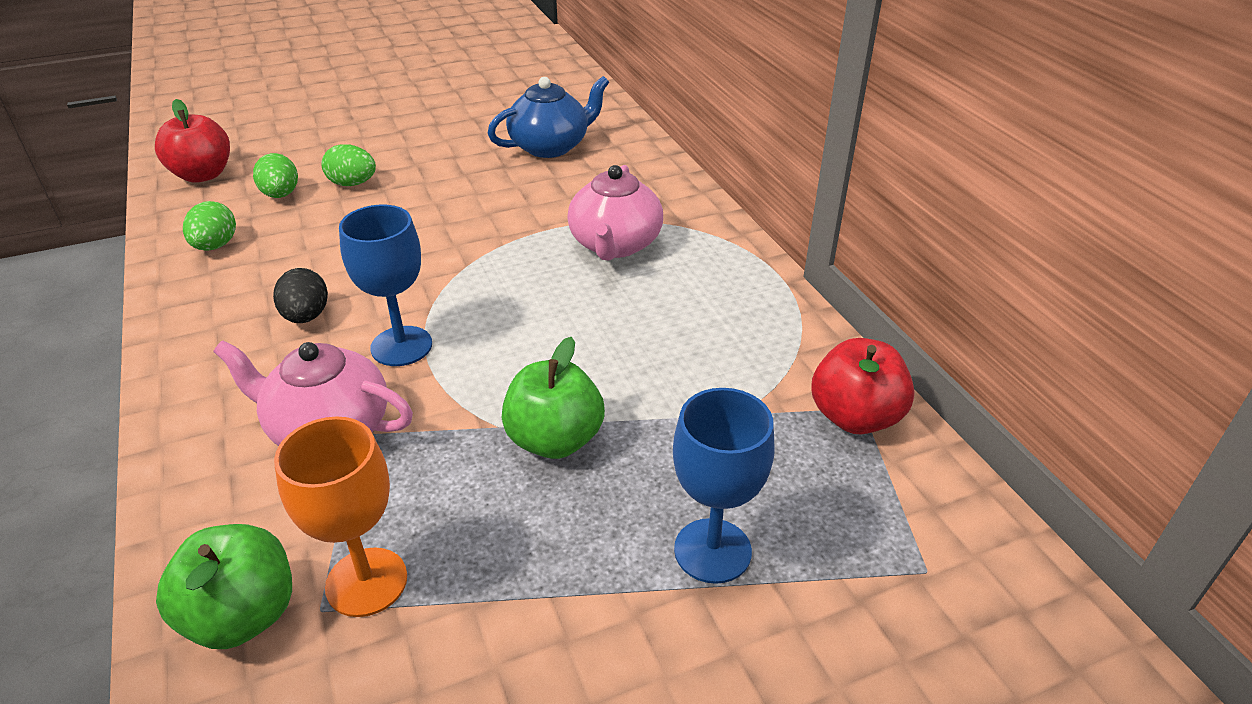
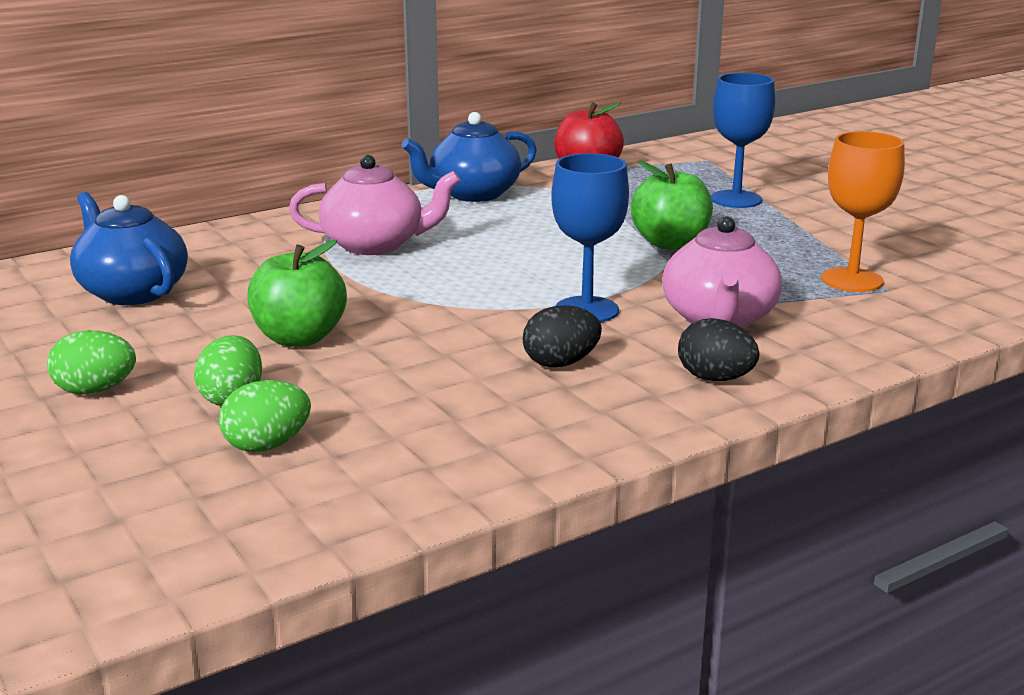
camera: 100 degrees left, 15 degrees down
red apple [155,99,230,183] -> none
green apple [156,524,292,649] -> green apple moved to [247,240,347,347]
green egg [183,201,236,251] -> green egg moved to [47,330,136,395]
none -> blue teapot [402,112,537,202]
none -> black egg [678,318,759,381]

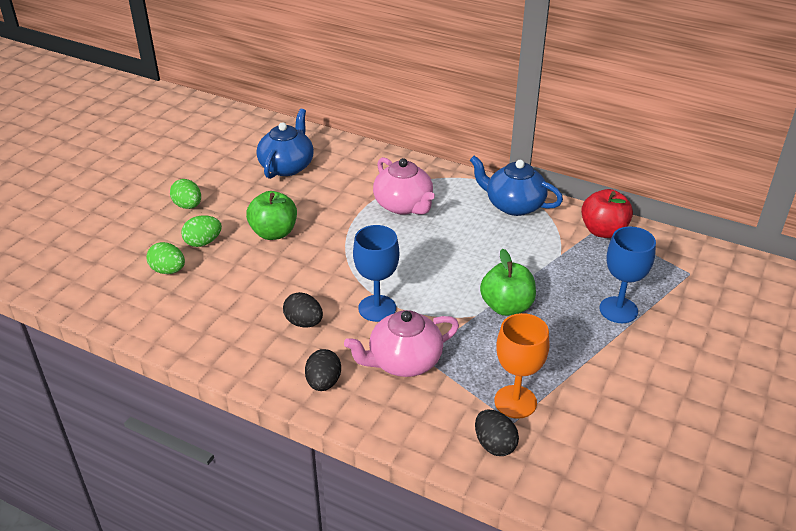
camera: 60 degrees right, 15 degrees up
none -> black egg [475,410,519,456]

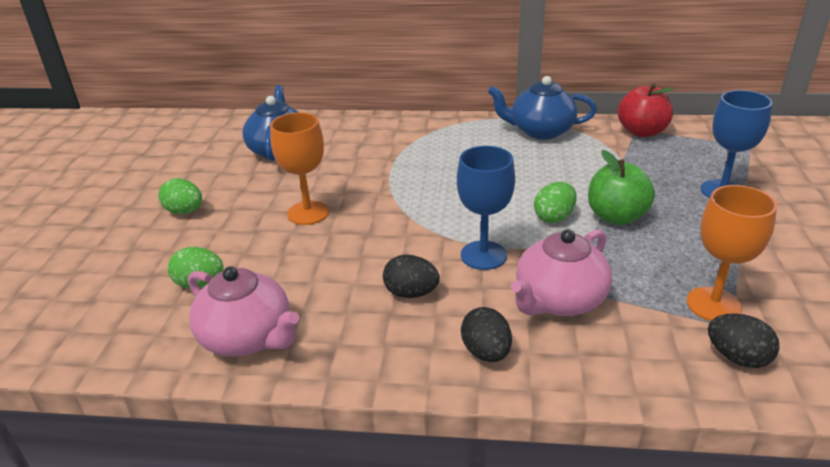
camera: 20 degrees left, 5 degrees down
green egg [181,215,222,247] -> green egg moved to [534,182,577,223]
green apple [246,191,297,240] -> orange goblet [270,113,329,225]
pink teapot [373,157,435,215] -> pink teapot moved to [188,266,299,356]

